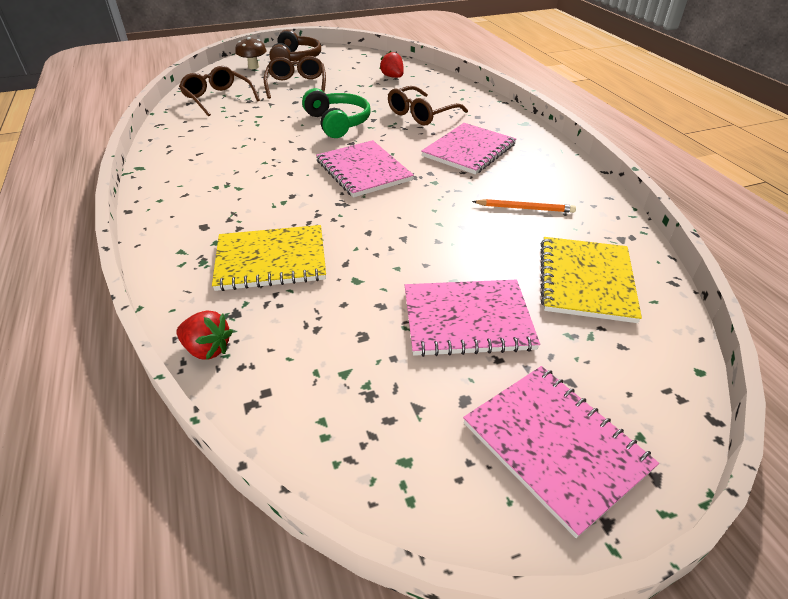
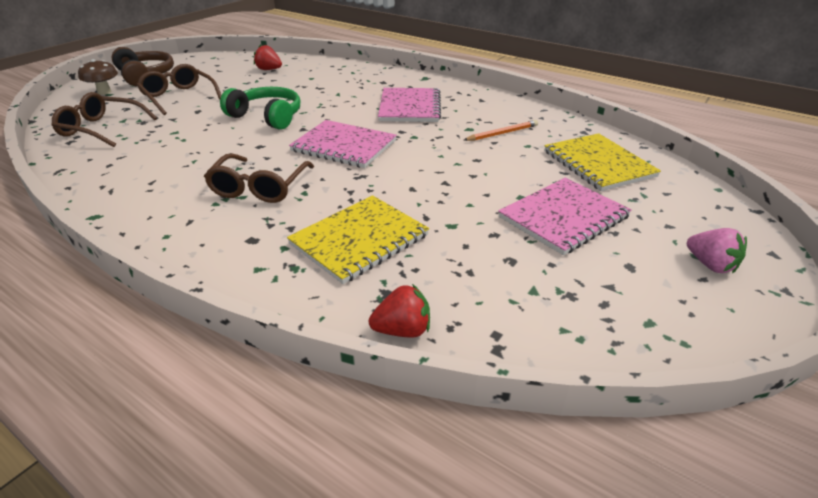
camera: 35 degrees left, 5 degrees down
brown glasses [388,86,468,126] -> brown glasses moved to [204,154,314,203]
pink notebook [463,366,659,538] -> pink strawberry [687,228,747,273]

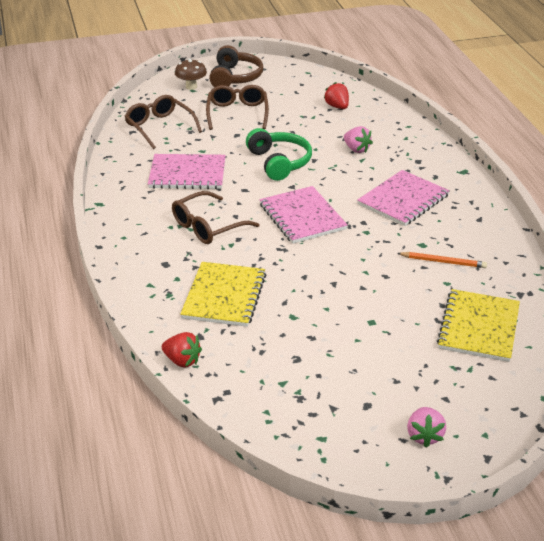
camera: 40 degrees right, 0 degrees up
yellow notebook [287,195,429,284] -> yellow notebook turned 75 degrees counterclockwise [180,262,266,327]
pink notebook [498,178,632,255] -> pink notebook moved to [148,154,226,189]
none -> pink strawberry [344,126,373,153]

